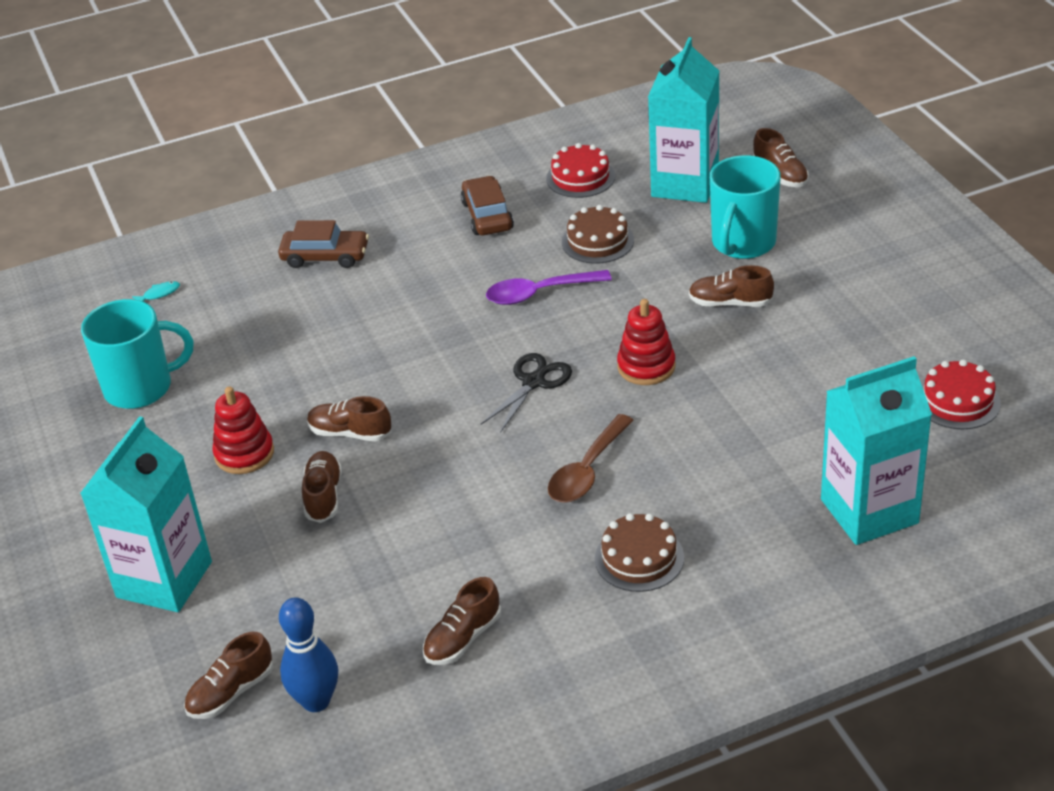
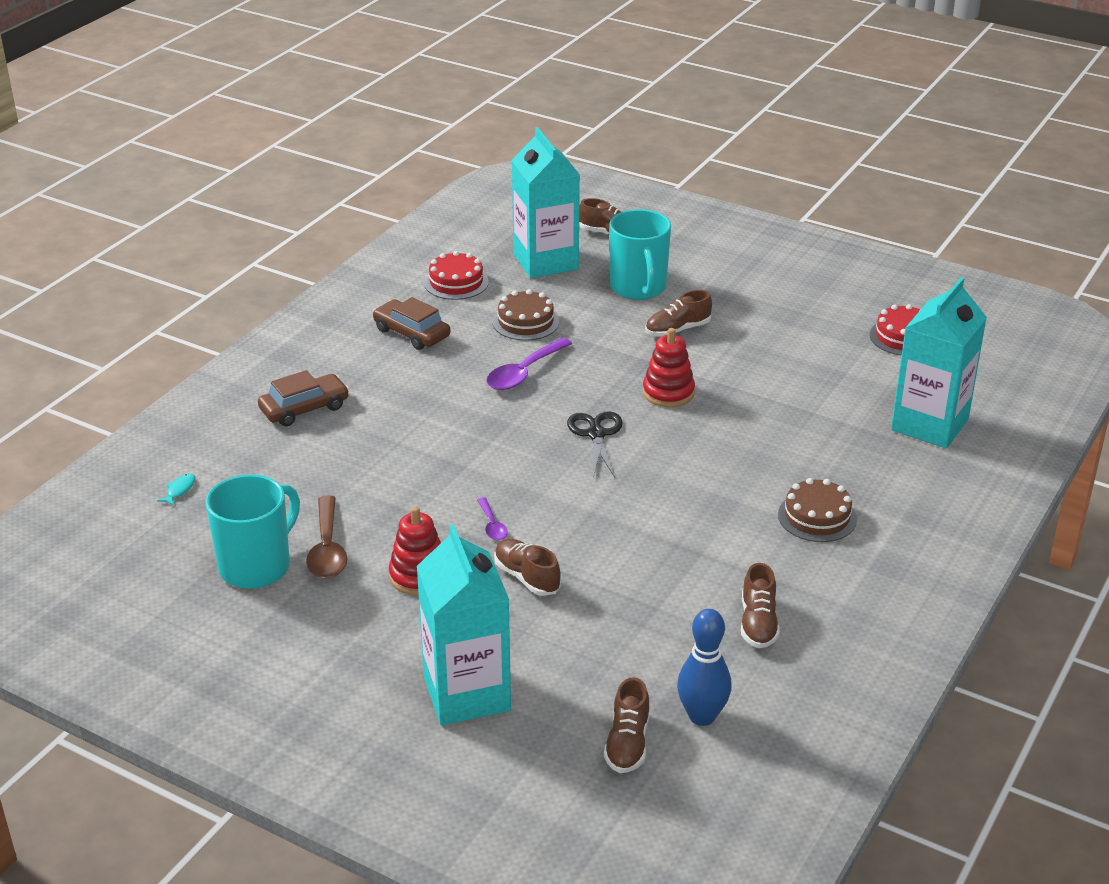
camera: 40 degrees left, 5 degrees down
brown shoe [307,396,392,441] -> purple spoon [477,497,508,540]
brown spoon [548,414,634,503] -> brown spoon moved to [306,495,347,579]

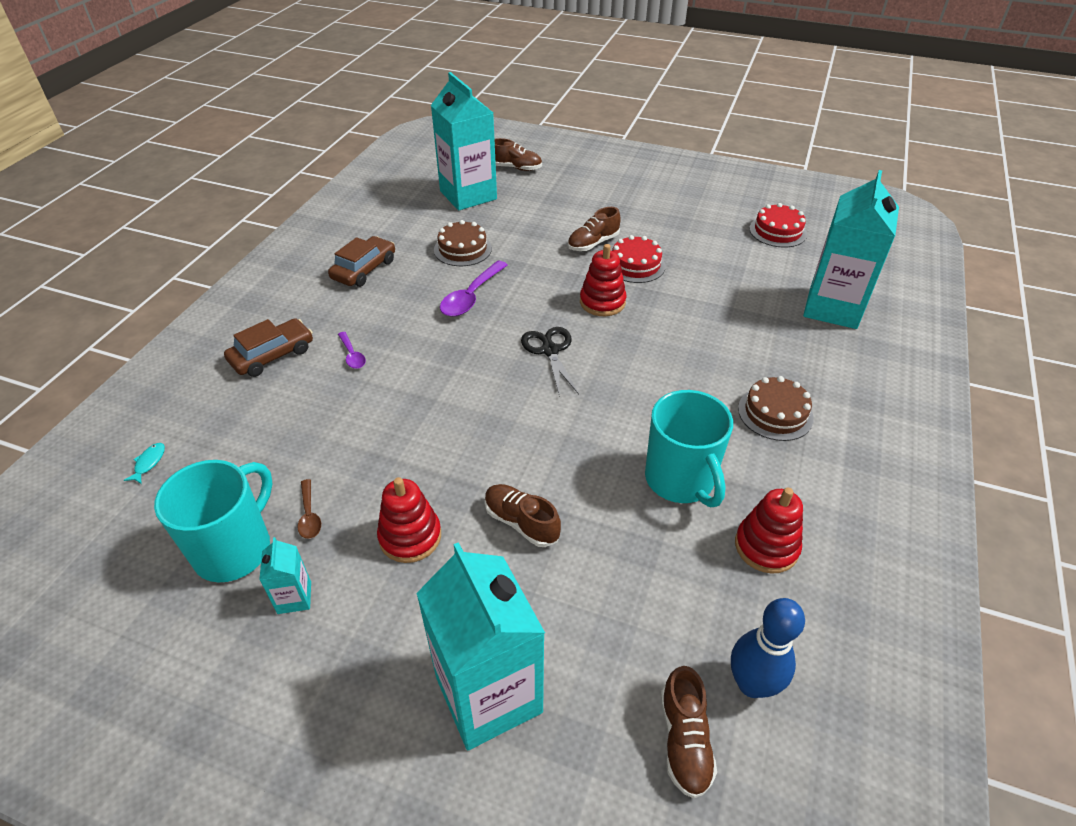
camera: 10 degrees left, 10 degrees up
brown spoon [306,495,347,579] -> brown spoon [298,479,321,539], size x0.55
brown car [373,297,450,350] -> brown car turned 90 degrees clockwise [328,236,395,287]
red cake [424,251,489,300] -> red cake moved to [612,235,666,283]
purple spoon [477,497,508,540] -> purple spoon moved to [338,332,366,369]
turquoise mug [609,209,671,300] -> turquoise mug moved to [645,390,733,508]
brown shoe [741,563,780,648] -> red stacking toy [735,488,803,574]
none -> turquoise carton [259,537,311,614]

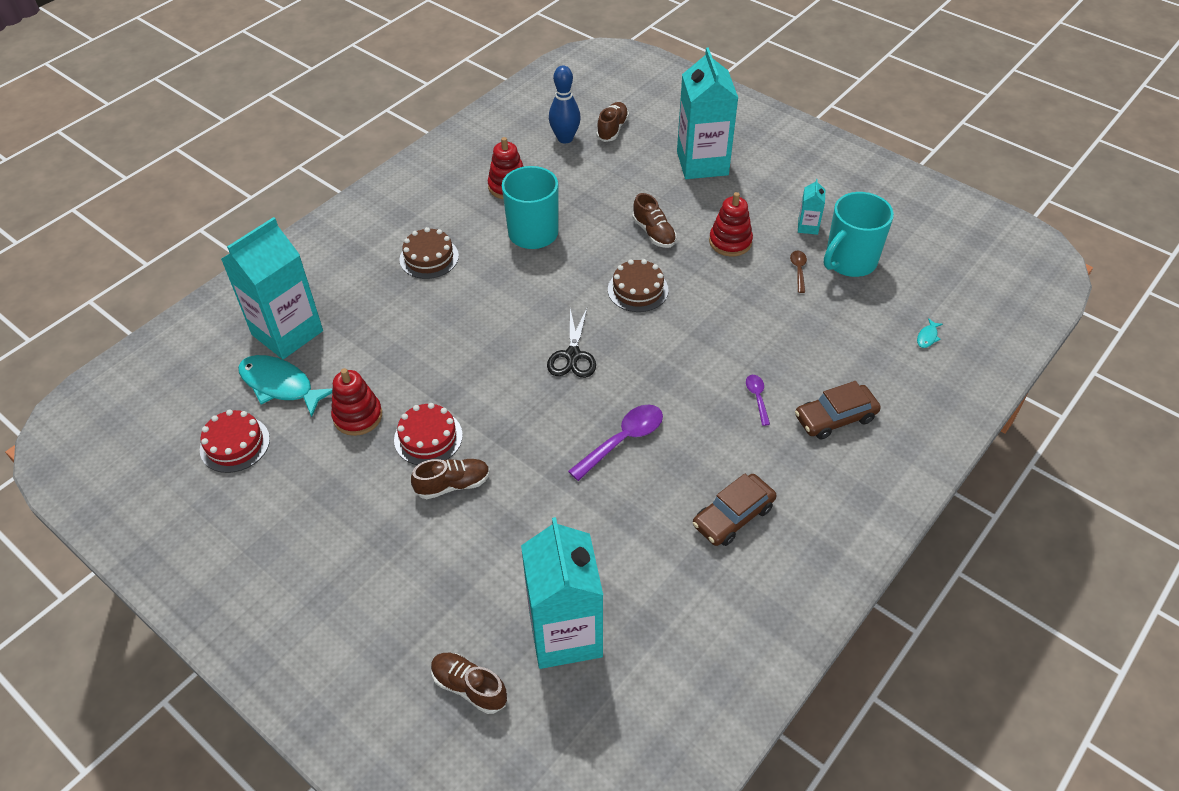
camera: 160 degrees left, 5 degrees up
brown cake [434,220,492,266] -> brown cake moved to [608,259,669,312]
red stacking toy [580,244,626,316] -> red stacking toy moved to [331,368,382,436]
none -> turquoise fish [238,355,333,417]

